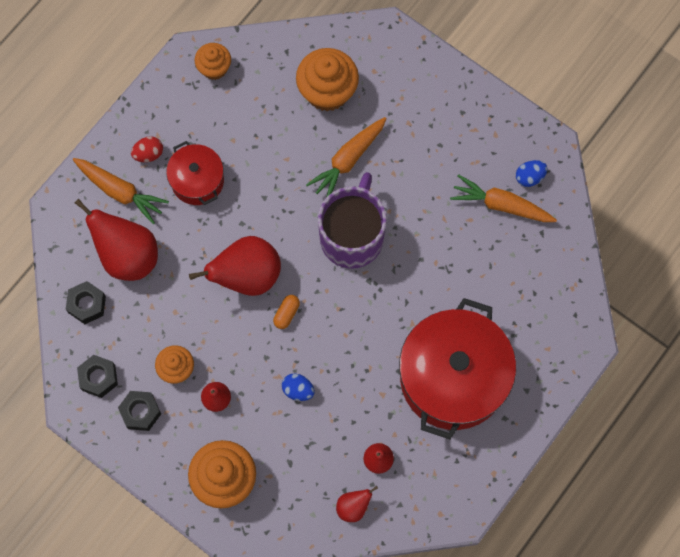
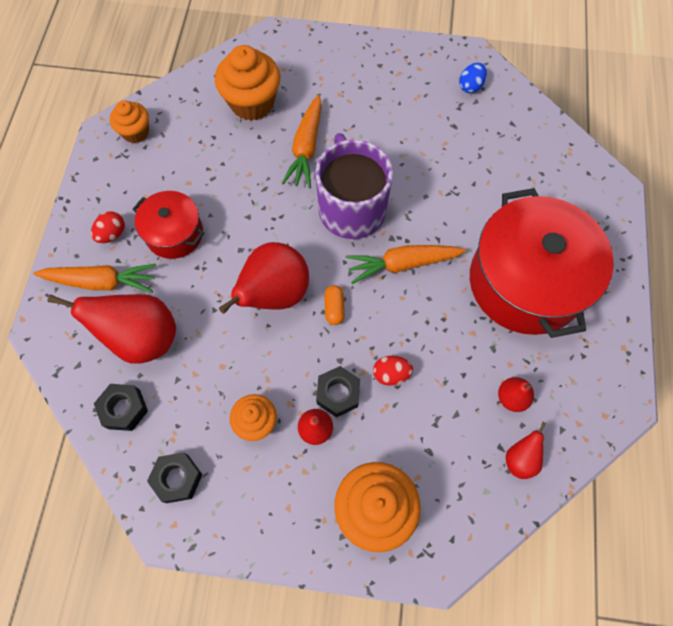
camera: 30 degrees left, 5 degrees down
black nut [118,391,161,431] -> black nut moved to [316,366,360,417]
blue egg [282,374,315,401] -> red egg [373,356,413,386]
orange carrot [450,174,557,222] -> orange carrot moved to [346,245,466,284]

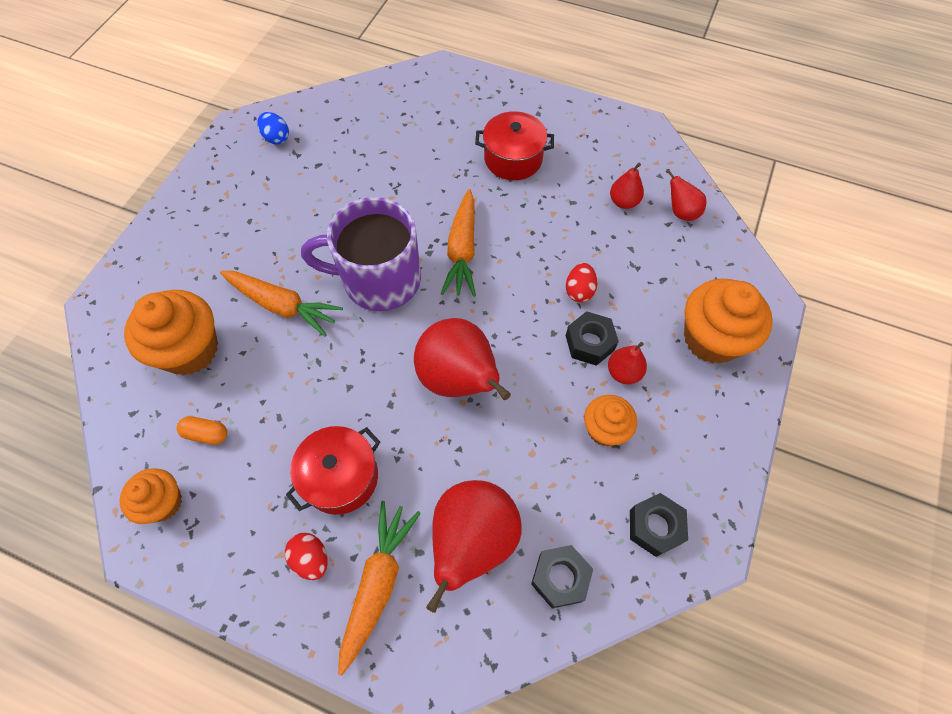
camera: 75 degrees left, 5 degrees down
orange capsule [324,285,345,325] -> orange capsule moved to [177,416,227,445]
red pot [470,188,614,338] -> red pot [475,111,554,180], size x0.52

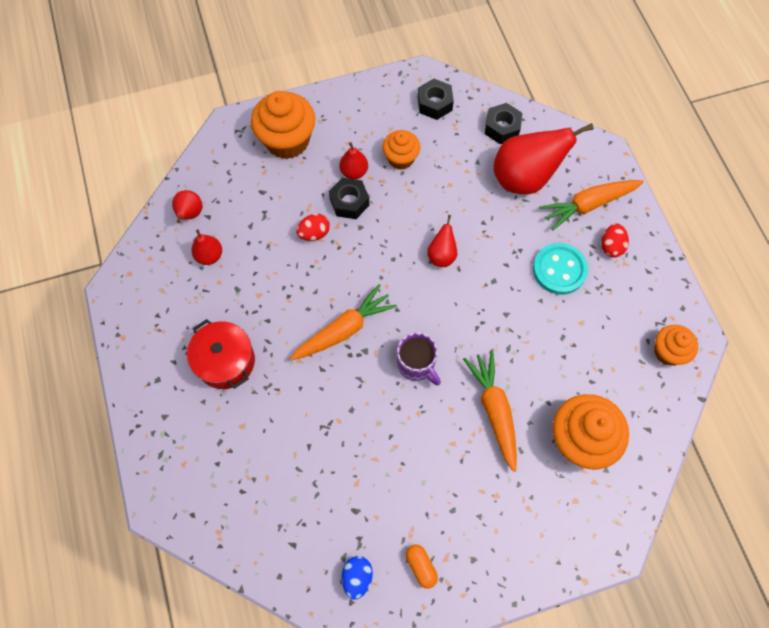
camera: 130 degrees left, 5 degrees up
orange capsule [177,416,227,445] -> orange capsule moved to [406,545,438,589]
red pot [286,426,380,515] -> turquoise button [533,243,588,295]
purple mug [301,197,421,311] -> purple mug [397,332,441,386], size x0.54
red pear [414,318,511,400] -> red pear [427,215,458,267], size x0.49

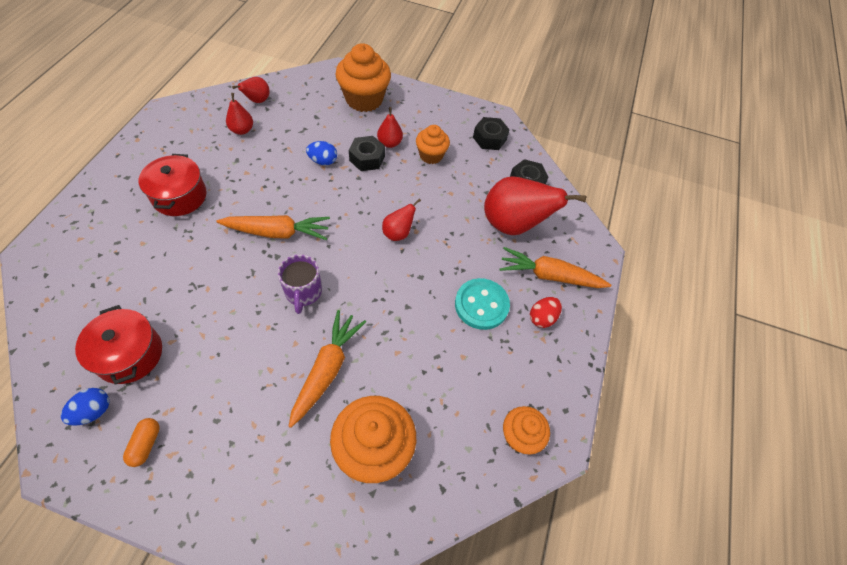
camera: 30 degrees right, 10 degrees down
red egg [296,214,330,241] -> blue egg [306,141,337,165]
none -> red pot [75,305,162,385]

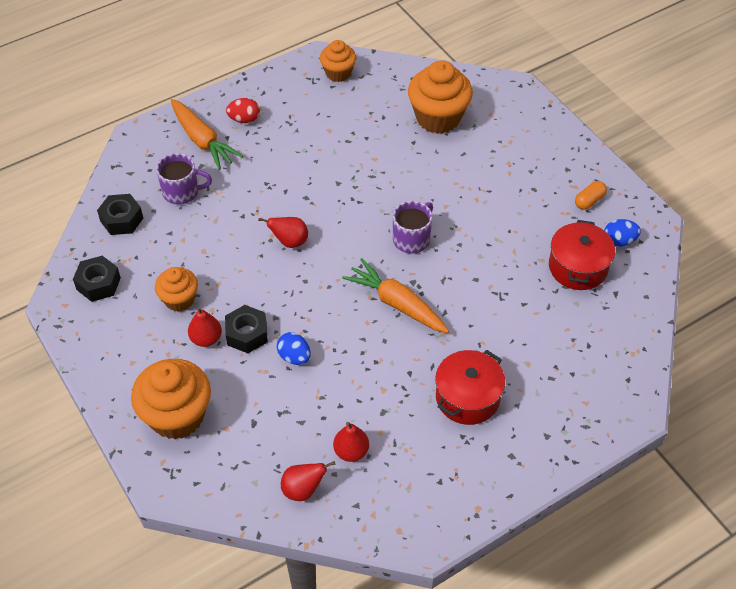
camera: 135 degrees left, 5 degrees down
orange carrot [288,310,366,428] -> none
turquoise button [455,278,510,330] -> none
red pear [484,176,586,235] -> purple mug [156,153,212,205]

